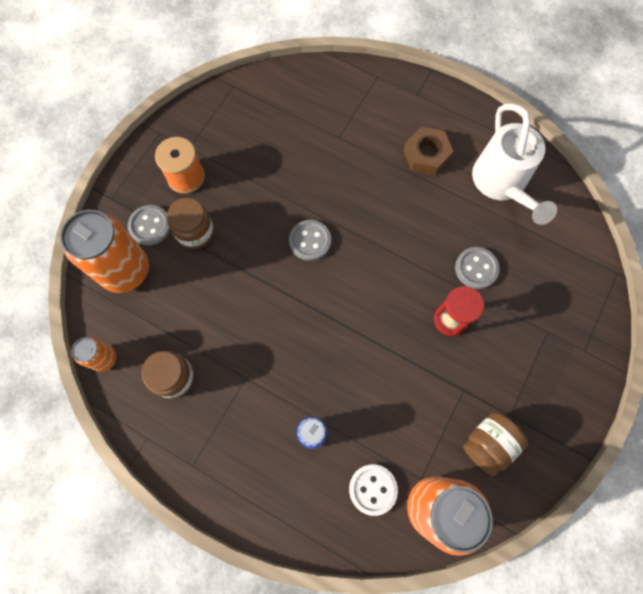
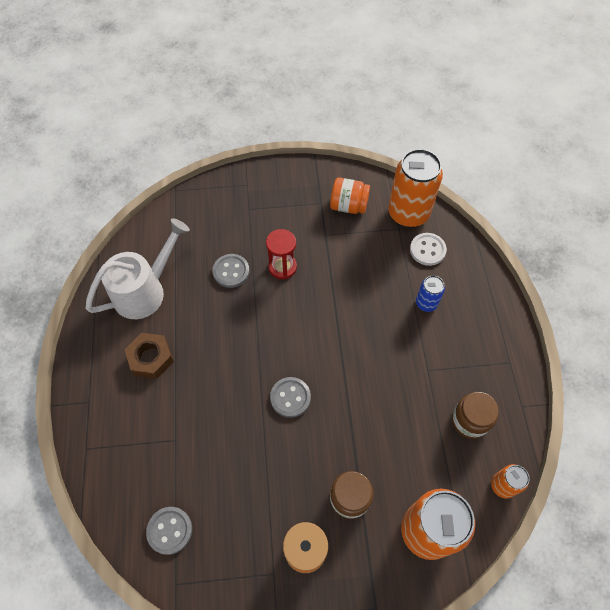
camera: 125 degrees left, 10 degrees down
grey button [128,205,170,246] -> grey button moved to [146,507,192,555]
brown jar [463,412,528,476] -> orange jar [330,177,370,214]

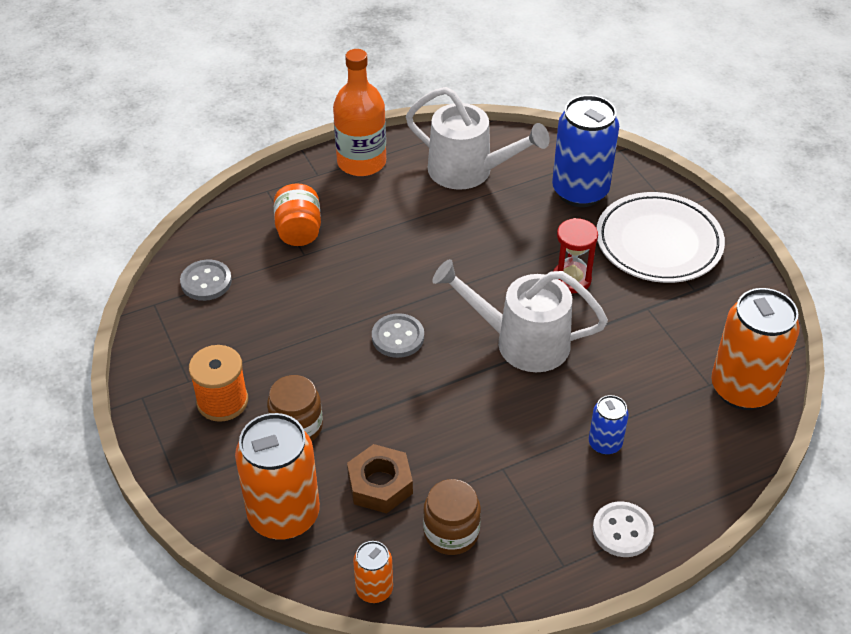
camera: 70 degrees right, 15 degrees down
brown nut [125,333,174,379] -> brown nut moved to [347,444,413,513]
grey button [212,254,249,288] -> none
orange jar [330,177,370,214] -> orange jar moved to [274,183,321,246]
white button [410,233,447,266] -> white button moved to [593,501,654,557]
none -> orange bottle [333,49,386,176]
none -> white watering can [432,259,608,372]
none -> blue can [552,95,619,207]
none -> white plate [597,192,725,283]

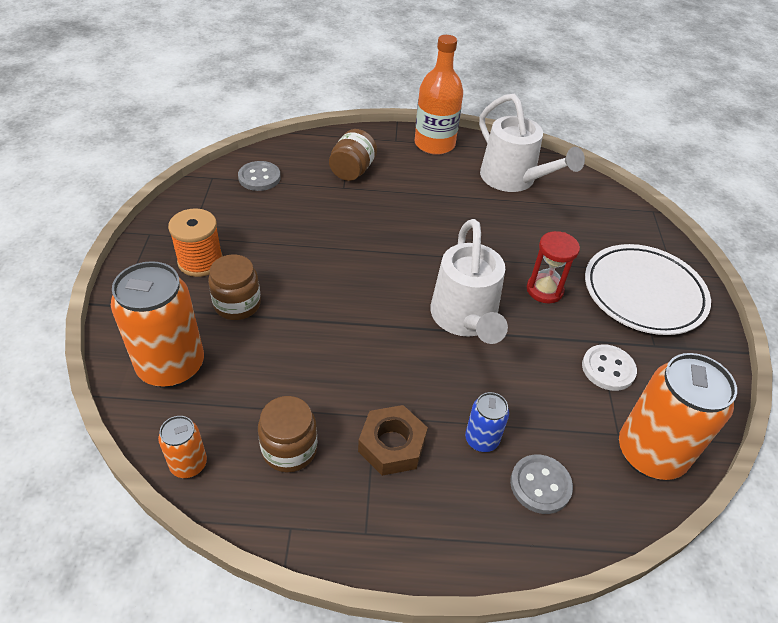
camera: 25 degrees right, 0 degrees up
orange jar [274,183,321,246] -> brown jar [329,129,377,181]
brown nut [347,444,413,513] -> brown nut moved to [358,405,428,476]
grey button [372,313,424,358] -> grey button moved to [510,454,573,514]
white watering can [432,259,608,372] -> white watering can turned 135 degrees counterclockwise [430,219,508,344]
blue can [552,95,619,207] -> none
white button [593,501,654,557] -> white button moved to [582,344,637,391]

